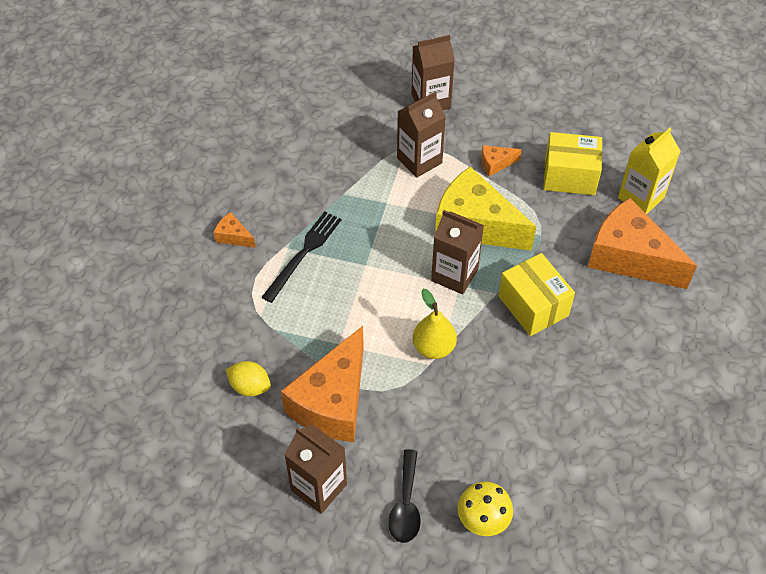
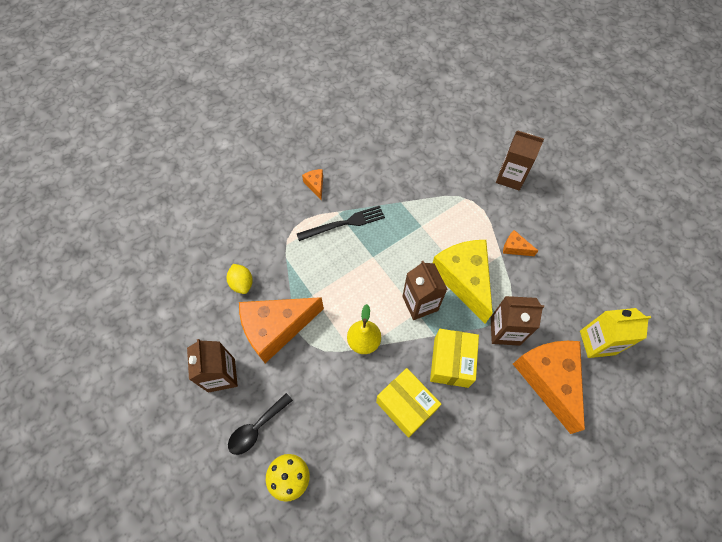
camera: 40 degrees right, 10 degrees up
brown carton [397,92,446,178] -> brown carton moved to [490,296,544,346]
yellow box [543,132,602,195] -> yellow box moved to [376,368,441,438]

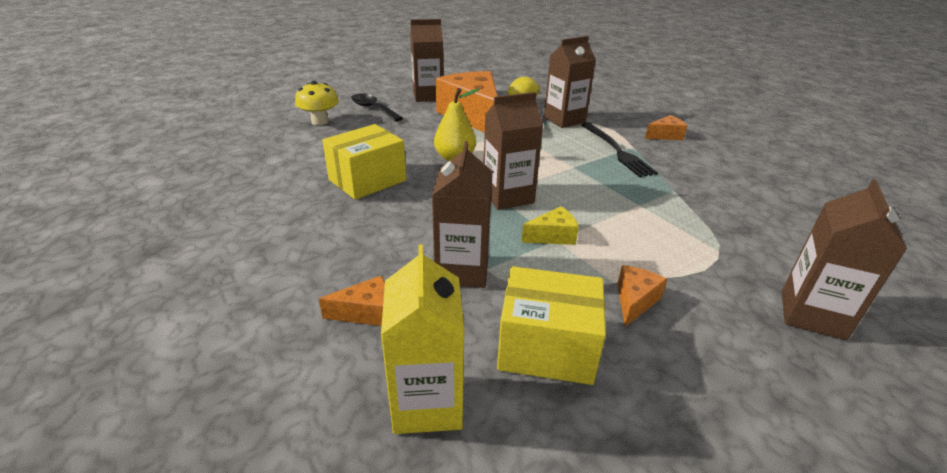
camera: 90 degrees right, 30 degrees down
yellow box [430,329,479,388] -> yellow box moved to [497,266,606,385]
yellow cheese [433,240,493,324] -> yellow cheese [521,206,579,245], size x0.42
orange cheese [513,341,585,434] -> orange cheese [319,276,385,326], size x0.42
none -> brown carton [544,36,596,128]

